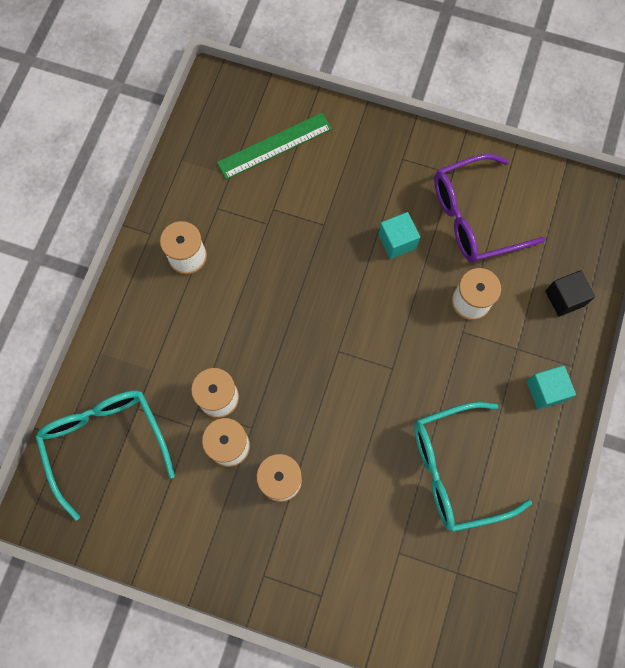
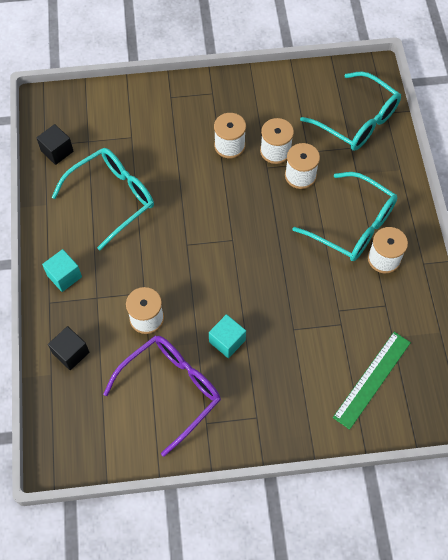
camera: 155 degrees right, 10 degrees down
none -> black cube [36,124,73,165]
none -> turquoise glasses [292,172,397,261]

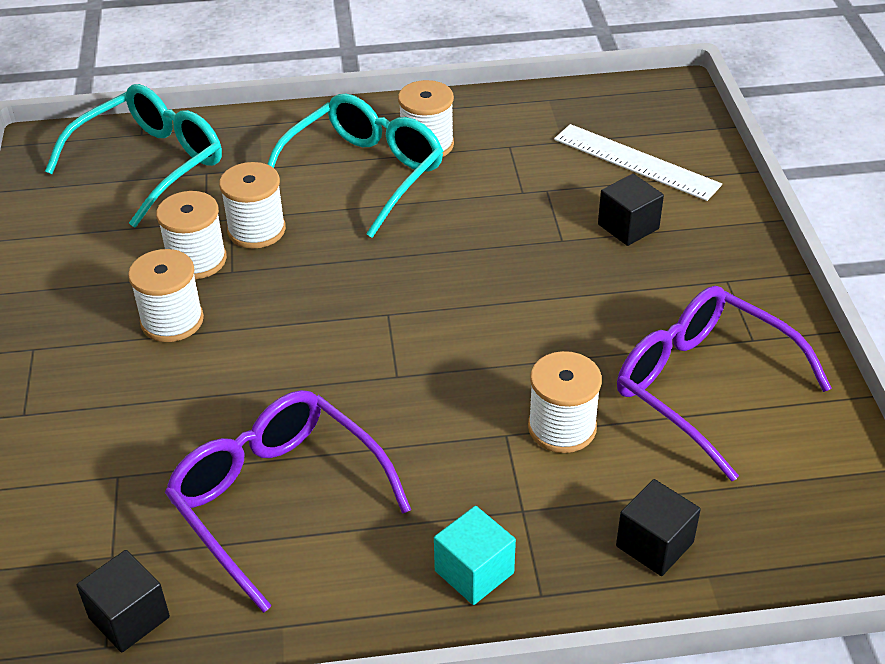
camera: 90 degrees left, 20 degrees down
turquoise glasses [52,148,154,250] -> purple glasses [165,390,411,613]
turquoise cube [209,314,246,358] -> none
green ruler [333,332,411,430] -> white ruler [554,124,722,201]
none -> black cube [598,174,664,246]

